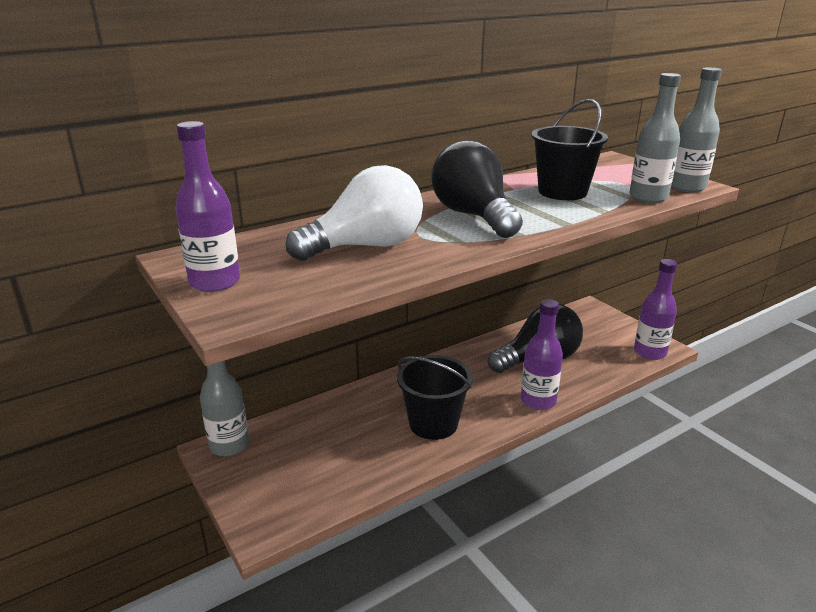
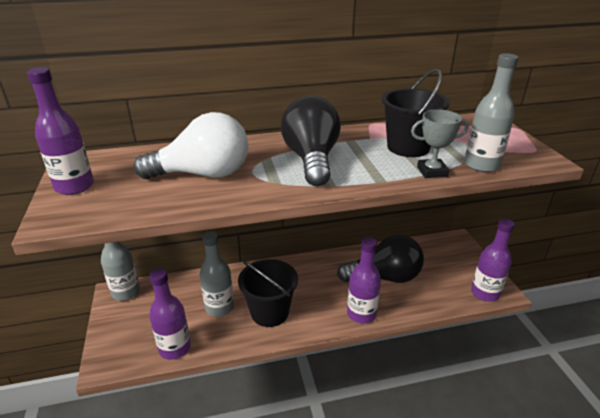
camera: 20 degrees right, 5 degrees up
grey bottle [671,67,722,192] -> grey bottle moved to [200,231,234,317]
none -> purple bottle [149,268,191,360]
none -> grey trophy [411,109,469,178]

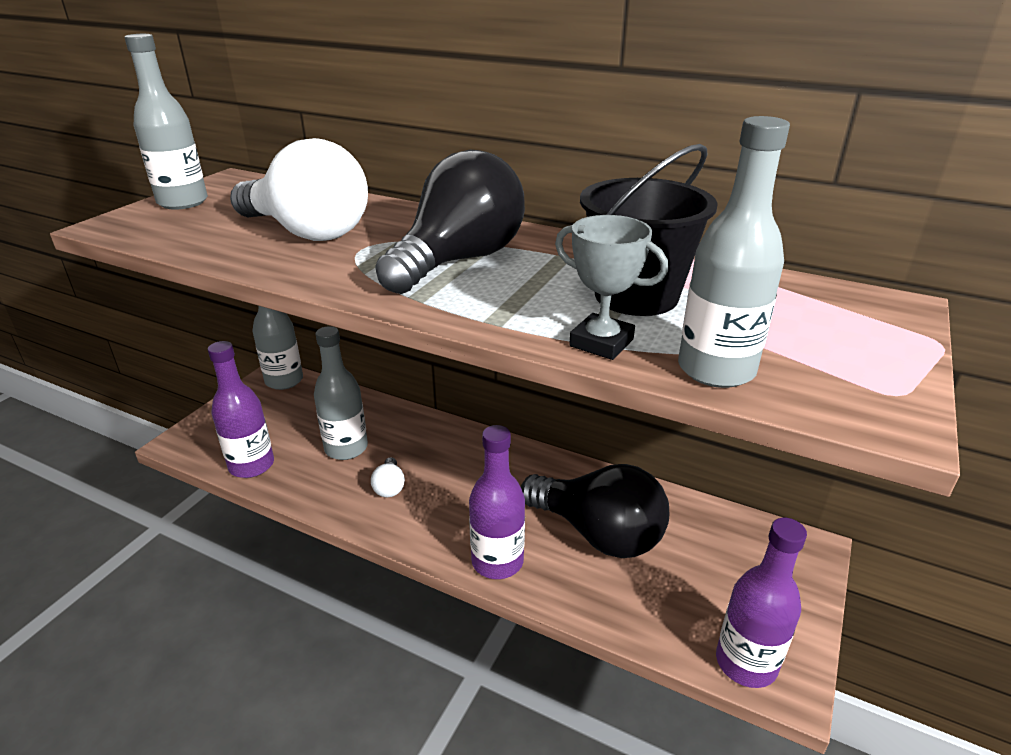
camera: 40 degrees right, 0 degrees up
purple bottle [27,68,94,195] -> grey bottle [125,34,208,210]
black bucket [238,259,298,327] -> white light bulb [371,457,405,497]

